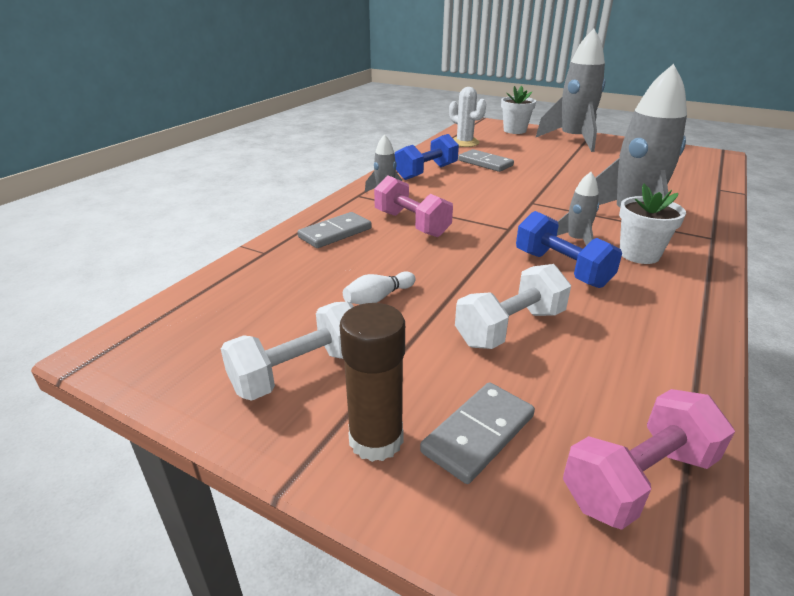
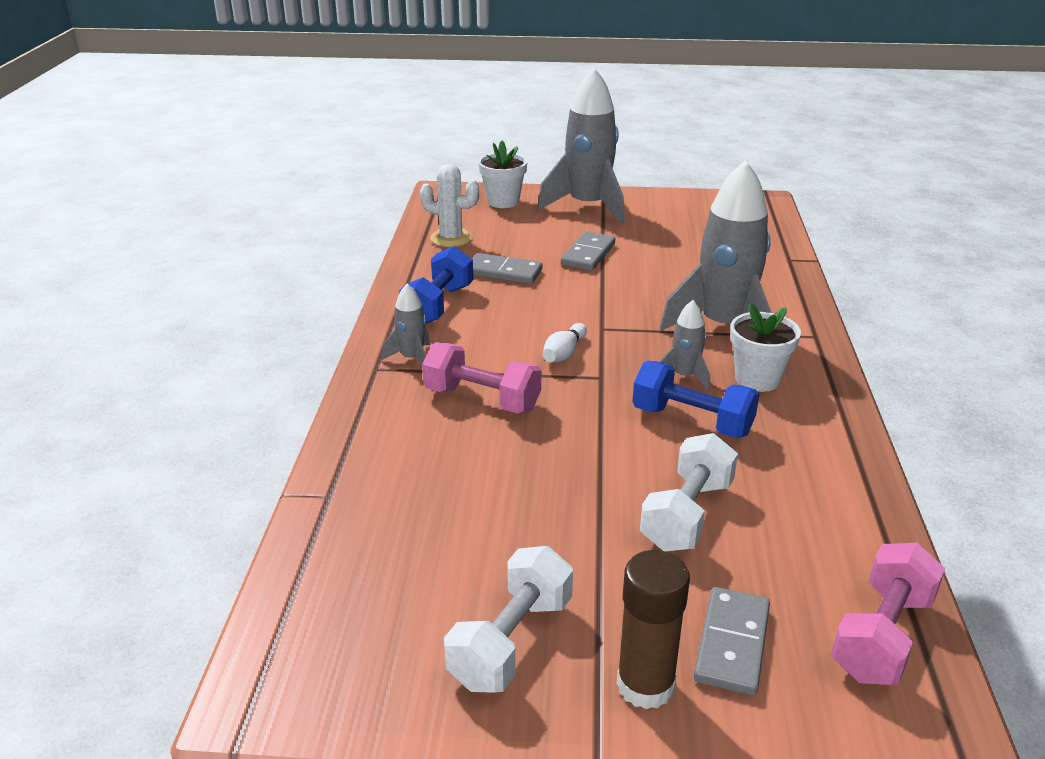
camera: 25 degrees left, 0 degrees up
grey domino [298,212,372,248] -> grey domino moved to [561,231,615,271]
white bowling pin [343,271,416,304] -> white bowling pin moved to [542,323,587,362]

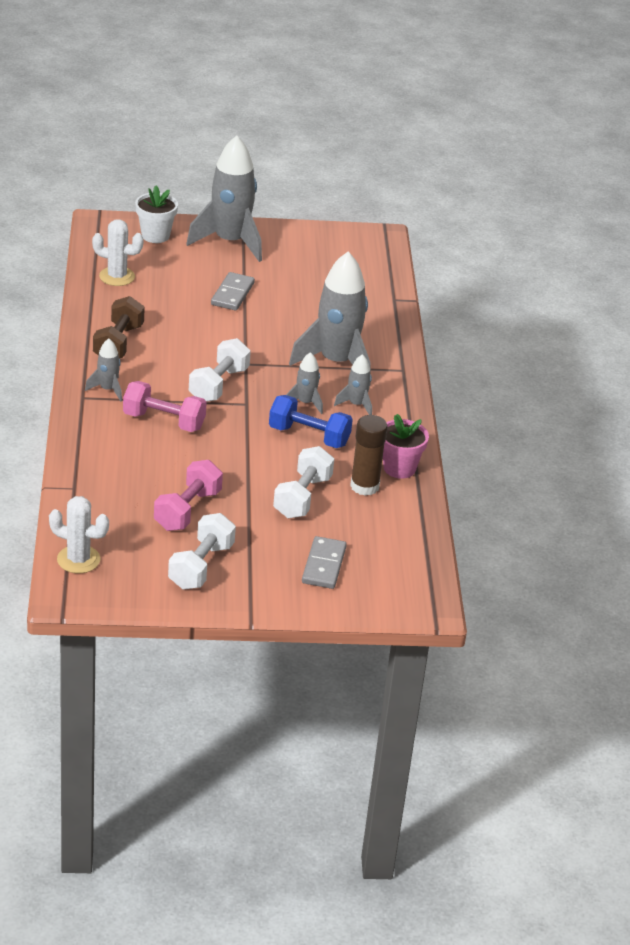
camera: 10 degrees left, 5 degrees up
blue dumbbell [399,246,473,324] -> brown dumbbell [93,296,145,359]
grey domino [472,253,543,284] -> none
white bowling pin [542,323,587,362] -> white dumbbell [189,338,251,402]
brown glue stick [616,550,690,709] -> brown glue stick moved to [350,415,387,496]
white flower pot [730,303,801,392] -> grey rocket [334,354,372,415]
pink dumbbell [831,543,945,685] -> pink dumbbell moved to [154,460,223,531]
none -> white cactus [49,496,109,573]
none -> pink flower pot [383,414,429,479]

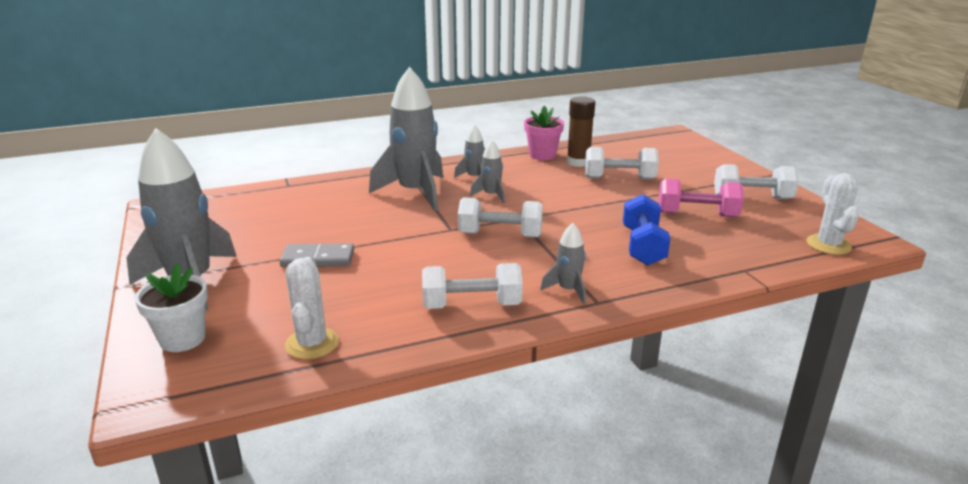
camera: 105 degrees left, 10 degrees down
brown dumbbell [93,296,145,359] -> white dumbbell [422,263,523,309]
pink dumbbell [123,381,207,432] -> none
blue dumbbell [269,395,353,448] -> blue dumbbell moved to [623,194,670,265]
grey domino [302,536,347,589] -> none

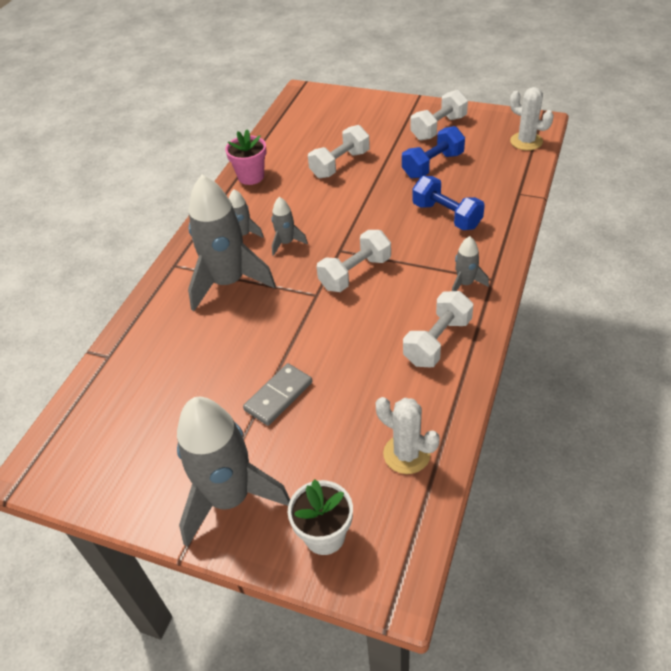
camera: 45 degrees left, 20 degrees up
brown glue stick [567,96,595,167] -> none
pink dumbbell [659,178,744,217] -> blue dumbbell [402,126,465,178]

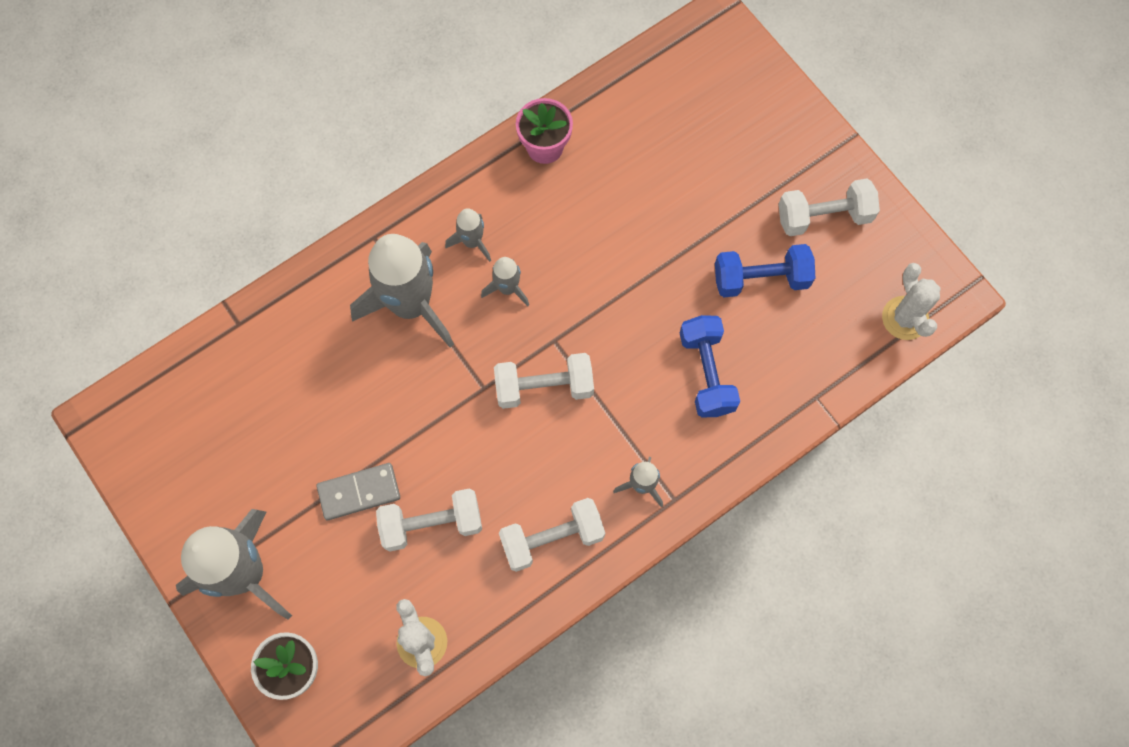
camera: 30 degrees right, 25 degrees up
white dumbbell [308,125,370,178] -> white dumbbell moved to [376,488,482,552]

